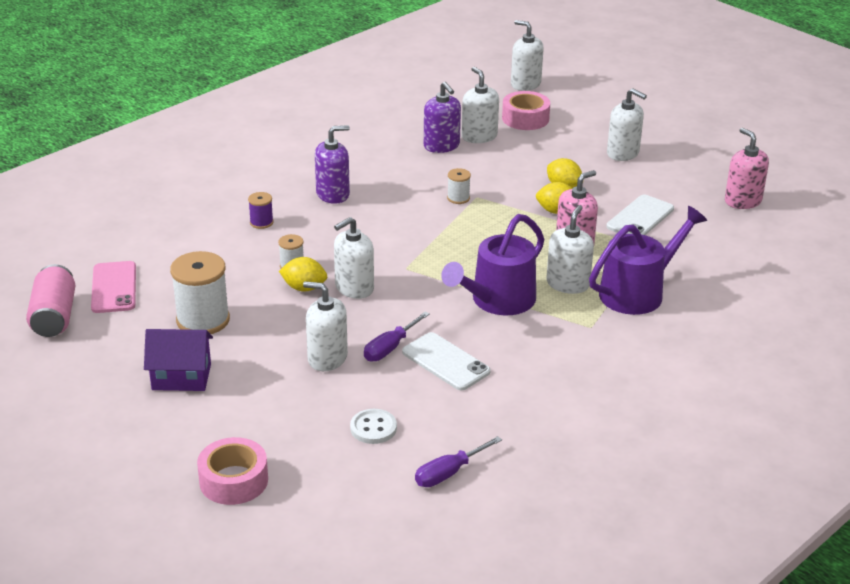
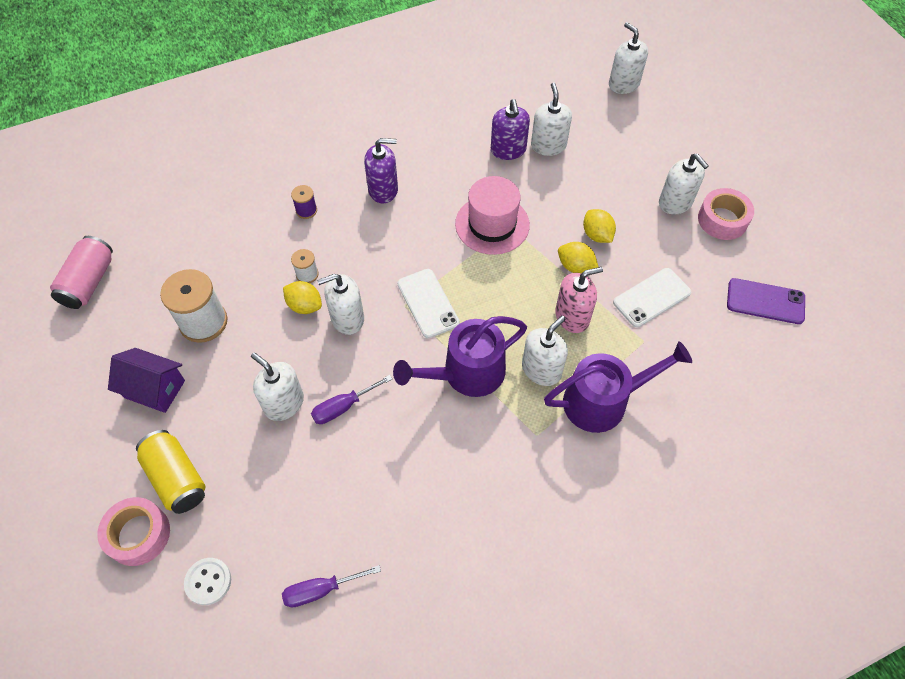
camera: 20 degrees right, 25 degrees up
pink phone [91,261,136,313] -> none
white button [350,409,397,444] -> white button moved to [184,558,231,605]
white phone [402,332,491,391] -> white phone moved to [398,269,460,338]
white spool [447,168,471,204] -> pink hat [455,176,530,255]
pink tape [502,91,550,130] -> pink tape moved to [698,188,754,240]
pink soap dispenser [725,128,769,209] -> purple phone [727,278,805,324]
none -> yellow can [136,430,206,514]

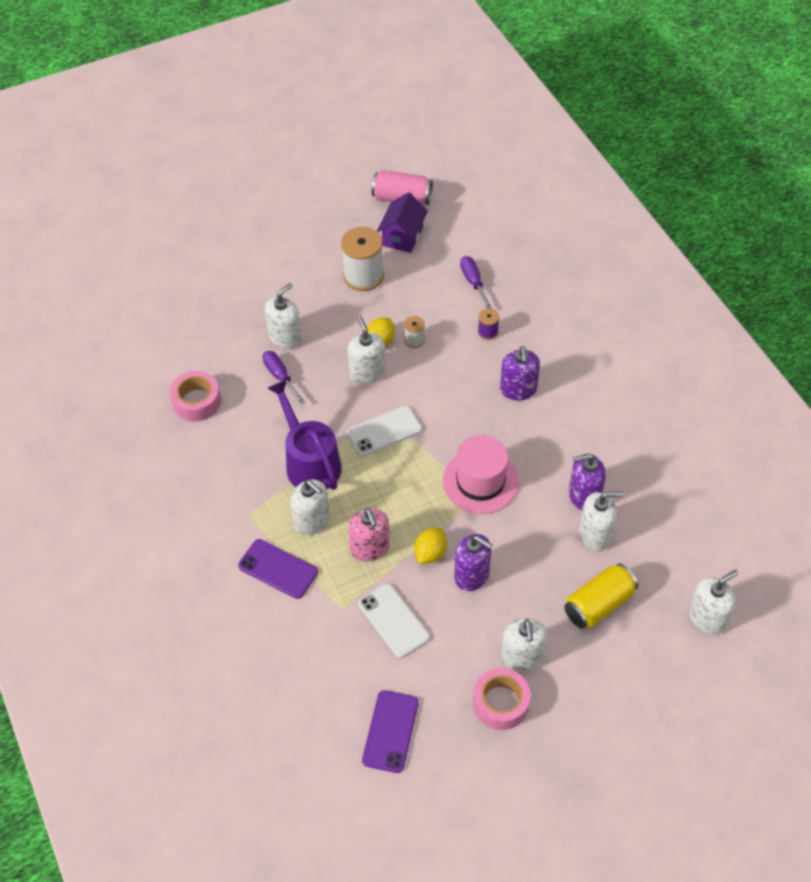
camera: 90 degrees right, 5 degrees down
pink tape [97,497,170,566] -> pink tape moved to [170,371,221,421]
purple house [108,348,185,413] -> purple house moved to [377,192,428,253]
yellow can [136,430,206,514] -> yellow can moved to [564,563,638,629]
white button [184,558,231,605] -> none
purple screwdriver [282,565,381,607] -> purple screwdriver moved to [460,256,492,309]
purple watering can [544,341,692,433] -> purple phone [238,539,318,599]
yellow lemon [583,209,616,243] -> purple soap dispenser [454,534,492,591]
white soap dispenser [659,153,709,214] -> white soap dispenser turned 60 degrees counterclockwise [501,618,548,671]

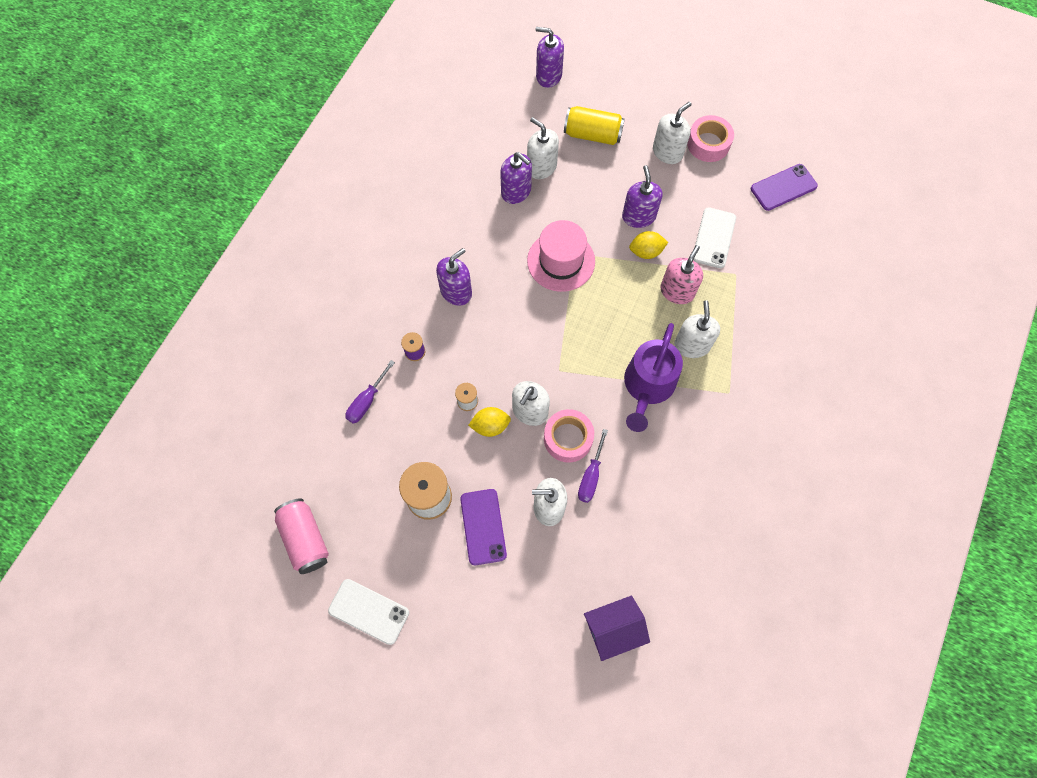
camera: 130 degrees left, 15 degrees up
pink tape [170,371,221,421] -> pink tape moved to [544,409,594,463]
purple phone [238,539,318,599] -> purple phone moved to [460,489,507,565]
white phone [347,406,422,456] -> white phone moved to [328,579,409,645]
purple house [377,192,428,253] -> purple house moved to [584,596,650,661]
white soap dispenser [689,570,739,635] -> purple soap dispenser [536,27,564,88]

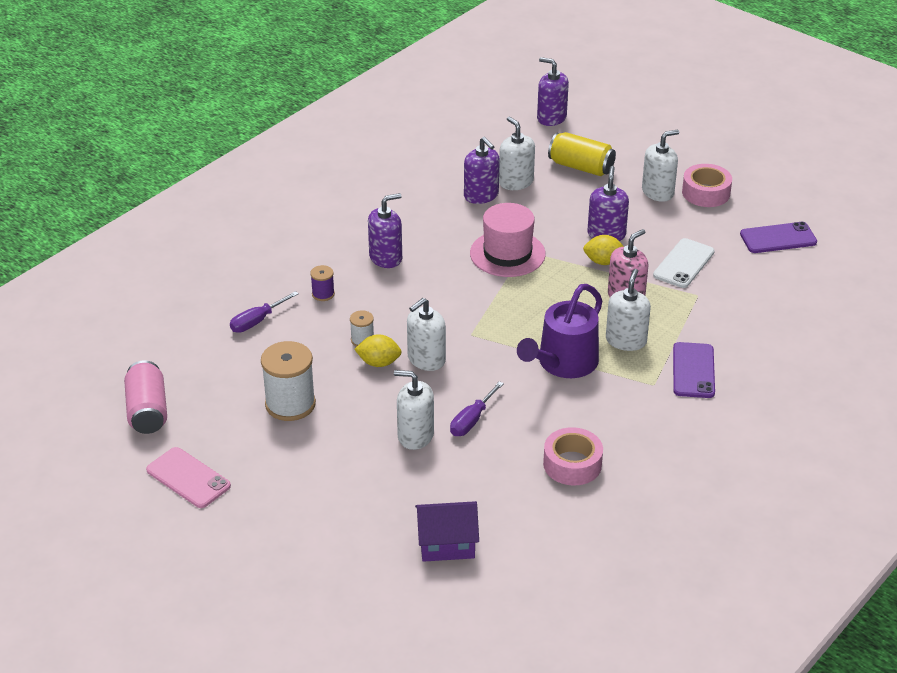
camera: 15 degrees right, 30 degrees down
white phone [328,579,409,645] -> pink phone [146,447,231,508]
purple phone [460,489,507,565] -> purple phone moved to [673,342,715,398]
pink tape [544,409,594,463] -> pink tape moved to [543,427,603,486]

